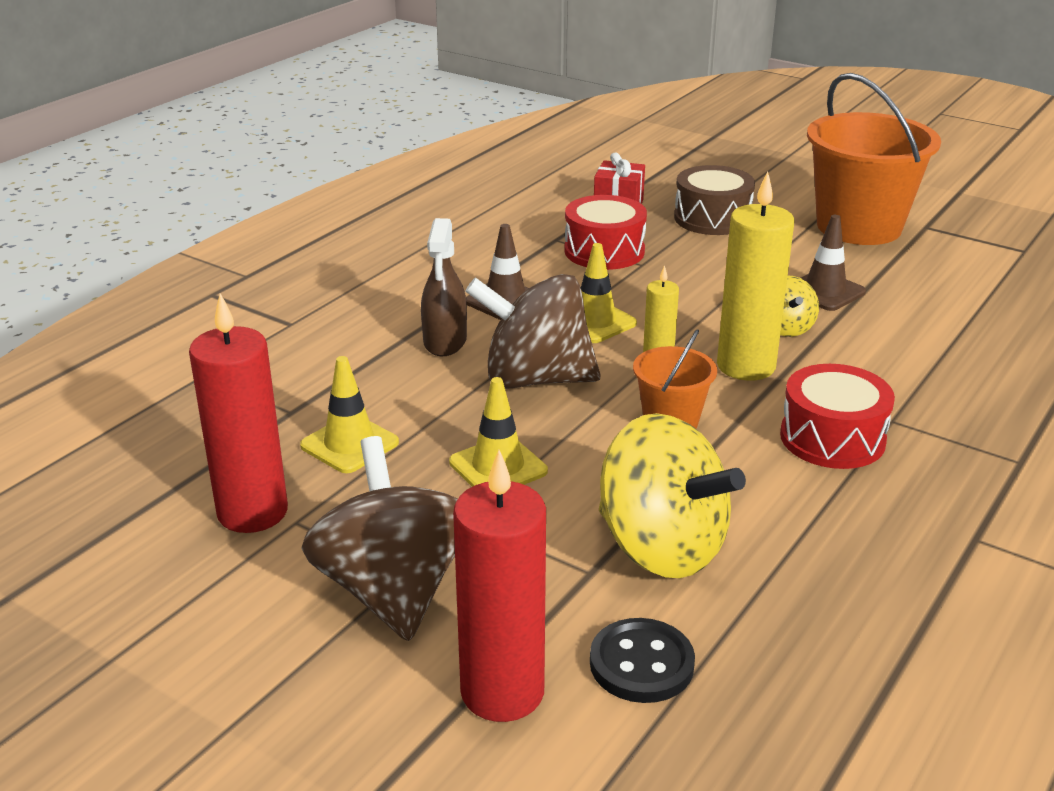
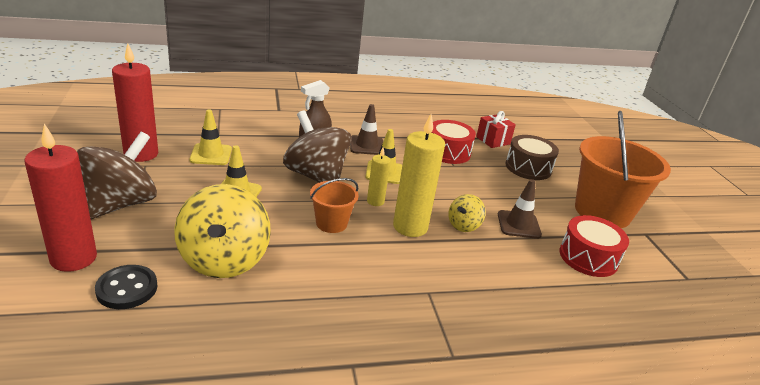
camera: 40 degrees right, 0 degrees up
red drum [780,364,895,469] -> red drum moved to [559,215,629,277]

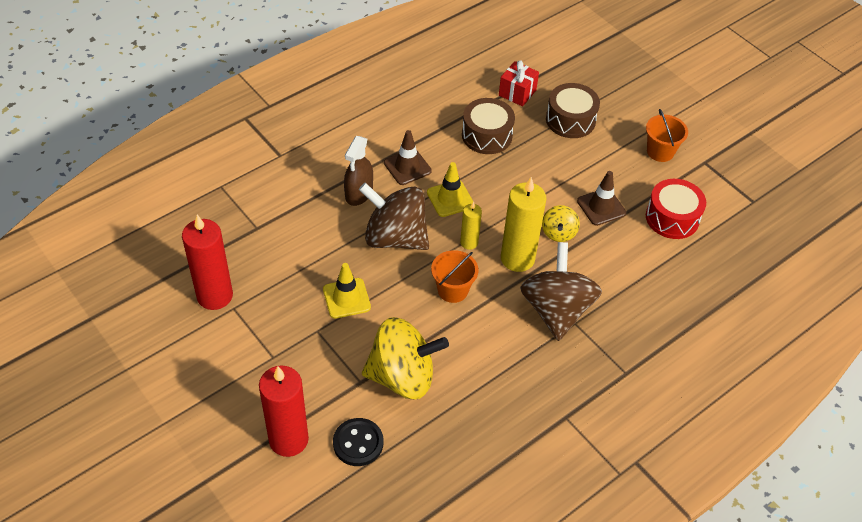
camera: 25 degrees left, 20 degrees up
brown spinning top [77,132,157,219] -> brown spinning top moved to [520,242,602,341]
yellow spinning top [174,184,271,278] -> yellow spinning top turned 60 degrees counterclockwise [362,317,449,399]
yellow traffic cone [189,110,232,165] -> none
red drum [431,120,476,164] -> brown drum [462,98,515,154]
orange bucket [575,111,671,228] -> orange bucket [646,109,688,162], size x0.50

